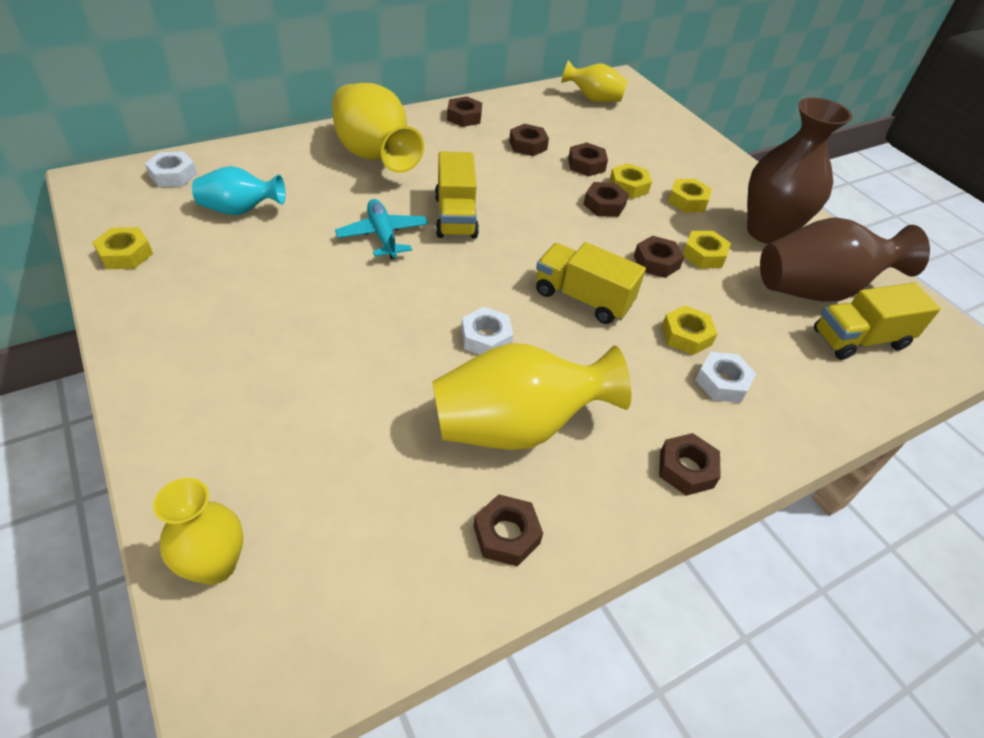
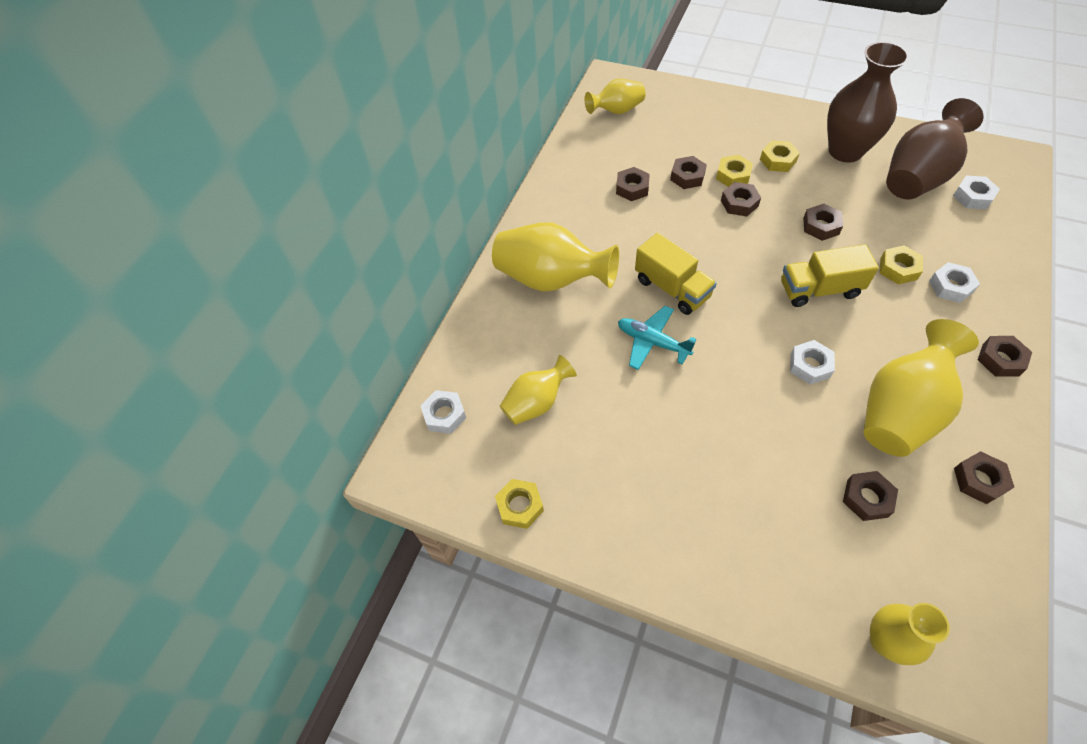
camera: 30 degrees left, 10 degrees up
turquoise vase [192,166,286,215] -> yellow vase [500,355,577,425]
brown nut [447,96,482,127] -> brown nut moved to [843,471,898,521]
yellow nut [683,231,731,269] -> none
yellow truck [814,283,941,360] -> white nut [953,176,1000,210]

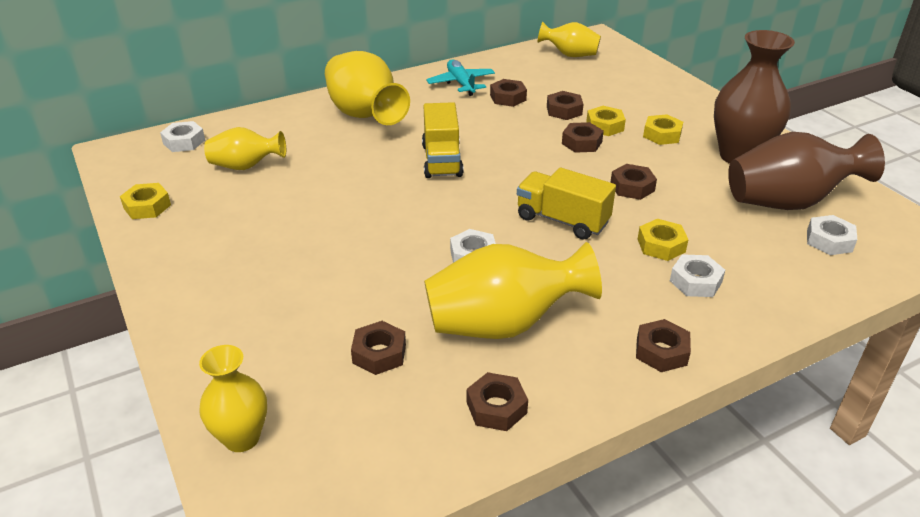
camera: 35 degrees right, 20 degrees down
turquoise plane [618,306,696,370] -> turquoise plane moved to [426,59,495,96]

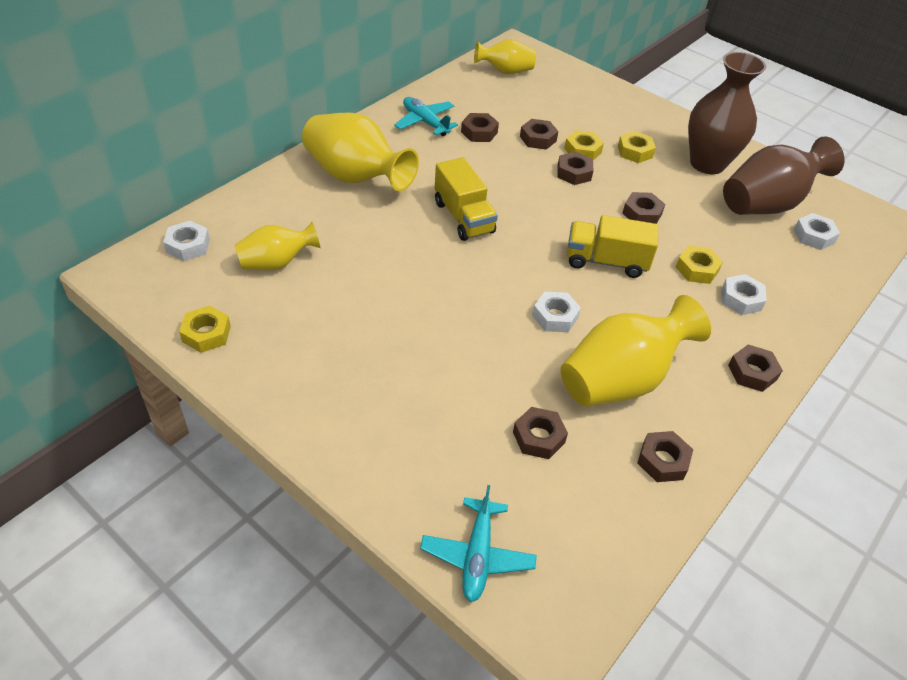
camera: 25 degrees left, 10 degrees up
yellow vase [199,345,267,452] -> turquoise plane [420,485,537,602]

